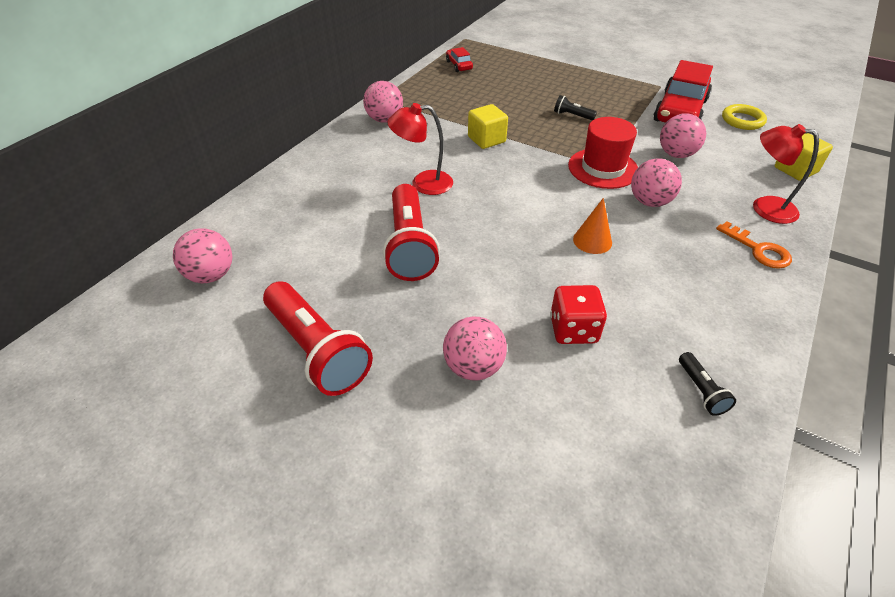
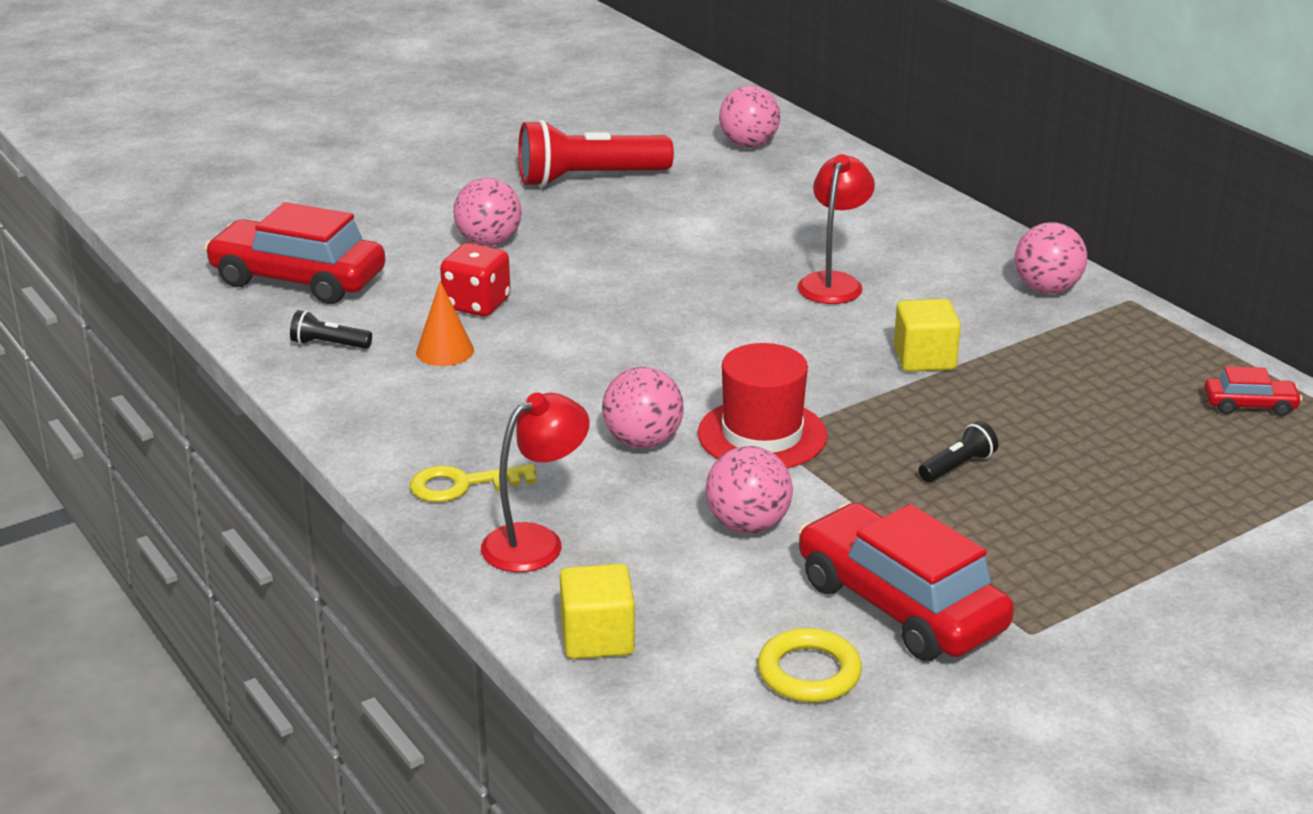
camera: 115 degrees right, 15 degrees down
red flashlight [383,184,440,281] -> none
orange cone [573,198,612,254] -> orange cone moved to [416,281,474,366]
orange key [716,221,792,269] -> yellow key [410,464,536,502]
none -> red car [204,202,385,304]

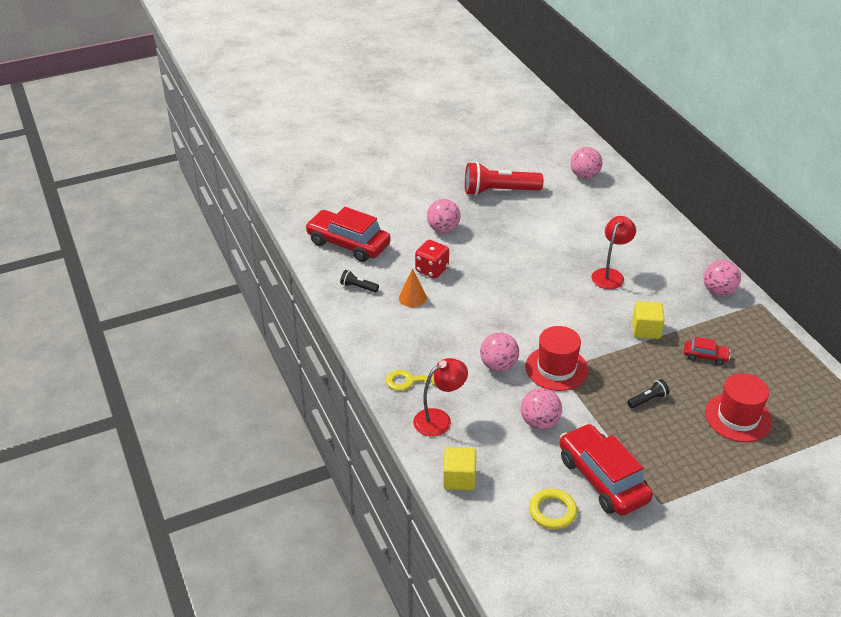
camera: 10 degrees right, 10 degrees up
red car [1204,366,1302,416] -> red car moved to [684,337,730,365]
none -> red hat [705,373,772,442]

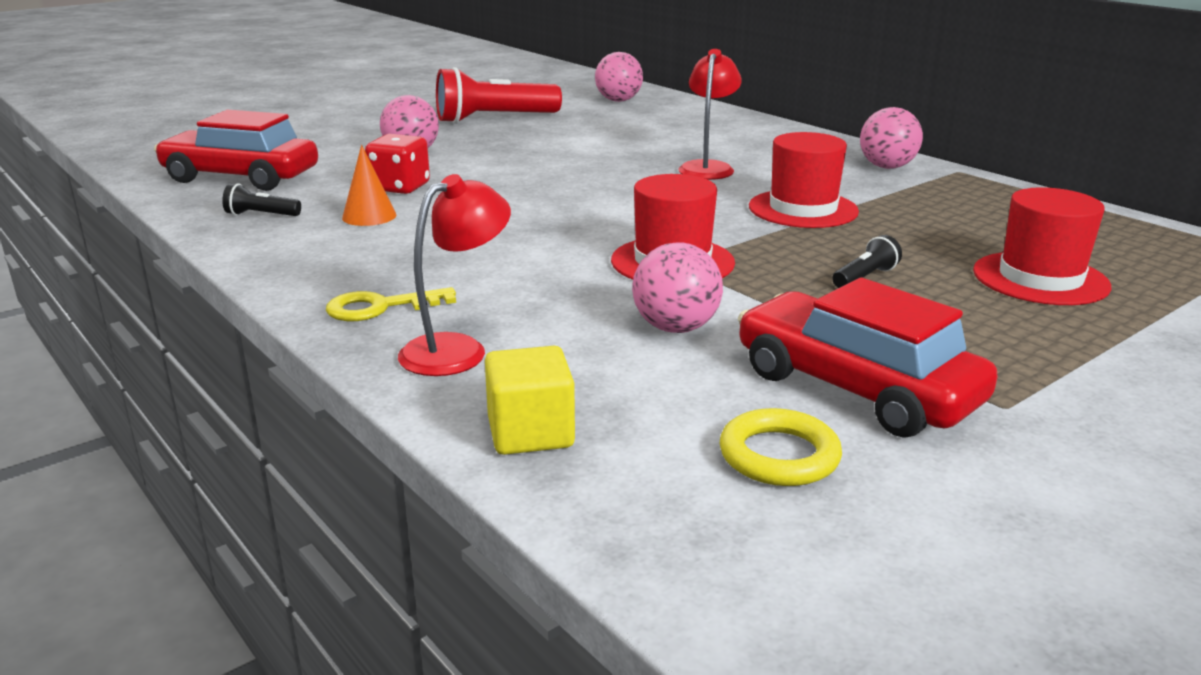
camera: 15 degrees left, 15 degrees down
pink ball [480,332,519,372] -> none
yellow cube [632,301,665,339] -> red hat [749,132,859,228]
red car [684,337,730,365] -> none

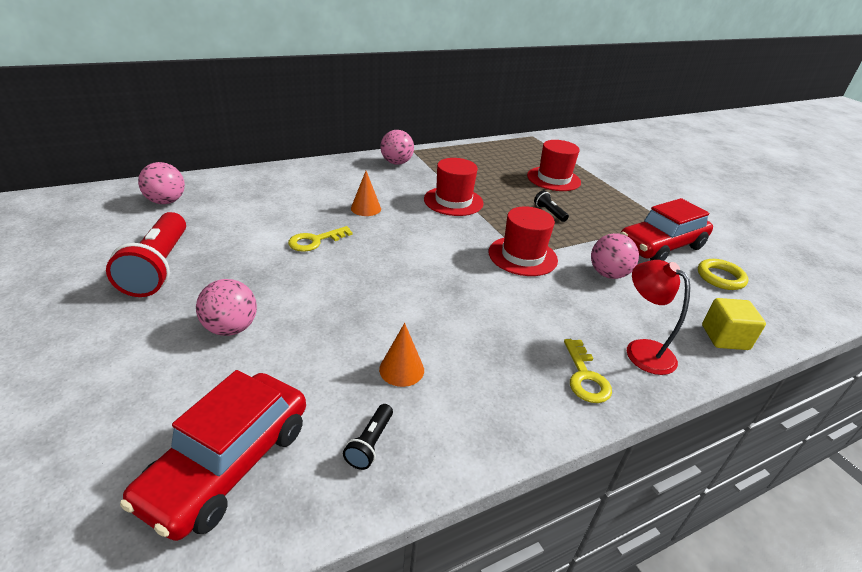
camera: 80 degrees left, 10 degrees up
red dice [365,134,430,194] -> none
red lamp [678,49,742,180] -> orange cone [351,171,381,216]
none -> yellow key [288,226,353,252]

